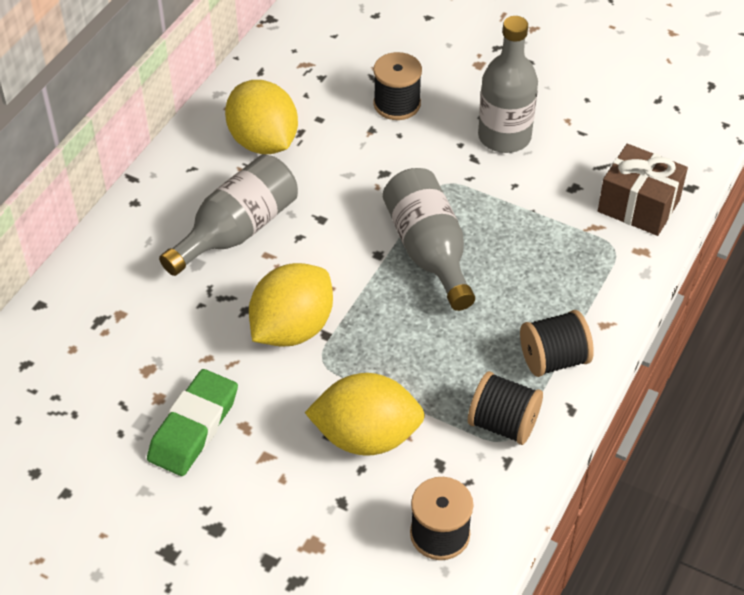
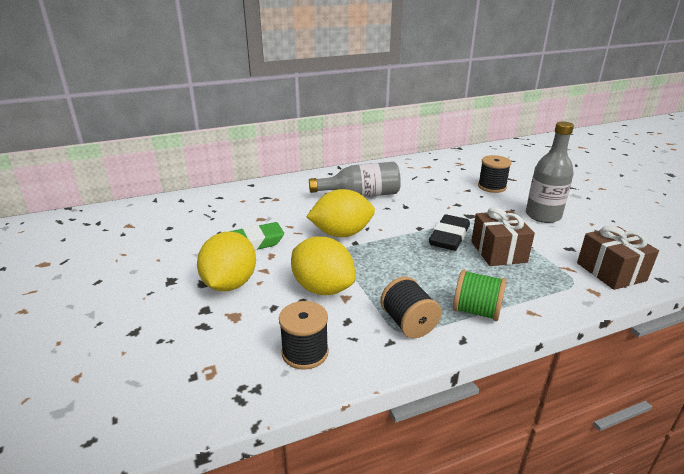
camera: 40 degrees right, 20 degrees down
yellow lemon [225,80,298,154] -> yellow lemon moved to [197,231,256,291]
grey bottle [383,168,475,311] -> black eraser [429,214,470,251]
black spool [520,310,594,377] -> green spool [453,269,507,321]
none -> brown gift [471,207,535,266]

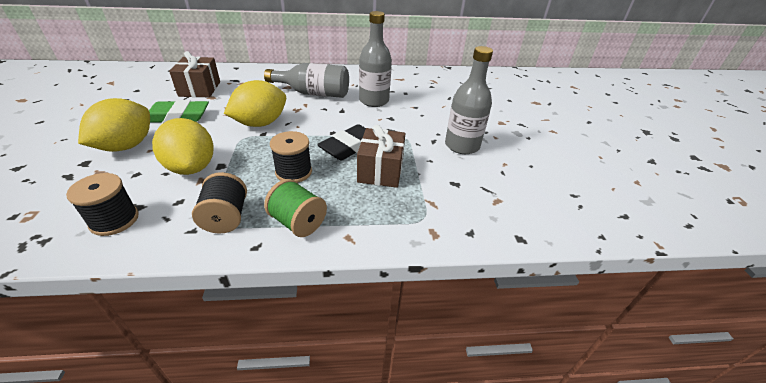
camera: 15 degrees right, 10 degrees up
yellow lemon [306,189,375,237] -> yellow lemon turned 45 degrees counterclockwise [224,80,286,127]
black spool [478,155,511,193] -> black spool moved to [270,131,312,183]
brown gift [577,225,659,290] -> brown gift moved to [169,51,220,97]
none -> grey bottle [359,11,392,107]

